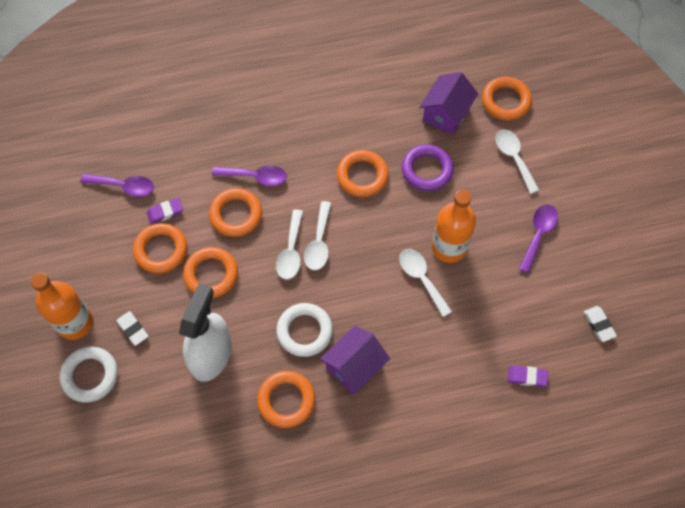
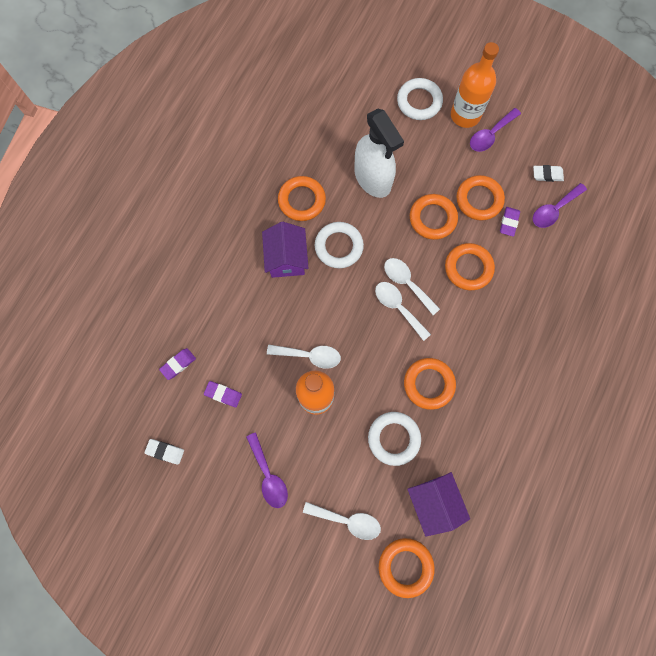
camera: 130 degrees right, 10 degrees up
white eraser [116,311,148,346] -> white eraser moved to [533,165,564,182]
purple spoon [212,165,287,186] -> purple spoon moved to [470,108,521,152]
purple ring [402,144,454,191] -> white ring [368,412,421,466]
none -> purple eraser [204,381,242,407]

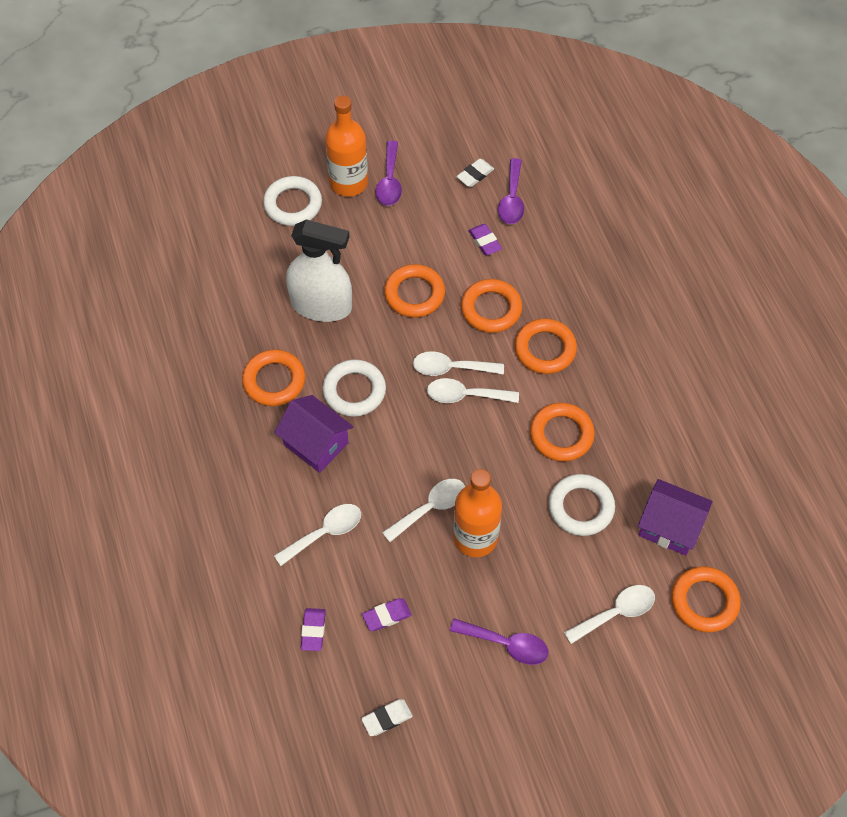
camera: 45 degrees left, 15 degrees down
orange ring [457,175,505,221] -> orange ring moved to [514,319,577,374]
none -> white spoon [274,504,361,566]

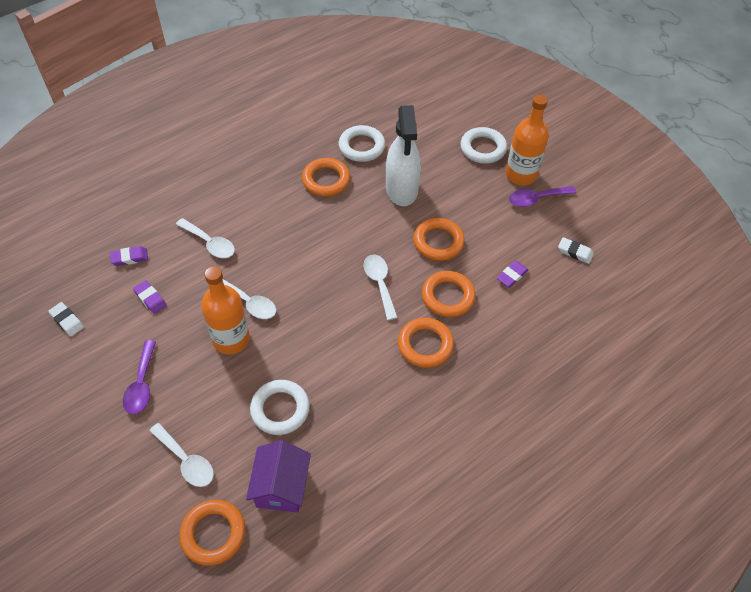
camera: 70 degrees right, 5 degrees down
purple house [274,395,354,473] -> none
white ring [322,359,386,417] -> white ring moved to [339,125,385,162]
white spoon [427,378,519,403] -> none
purple spoon [498,158,524,224] -> none
orange ring [530,403,595,462] -> none

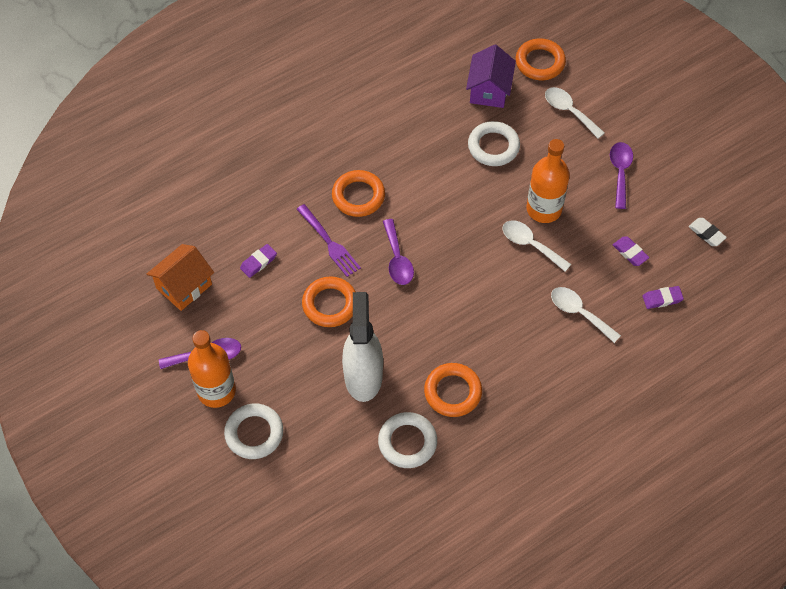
camera: 175 degrees left, 5 degrees up
white spoon [364,255,398,320] -> purple spoon [383,219,414,285]
orange ring [422,271,475,317] -> purple fork [297,204,361,277]
white eraser [558,237,594,264] -> orange house [147,244,214,311]

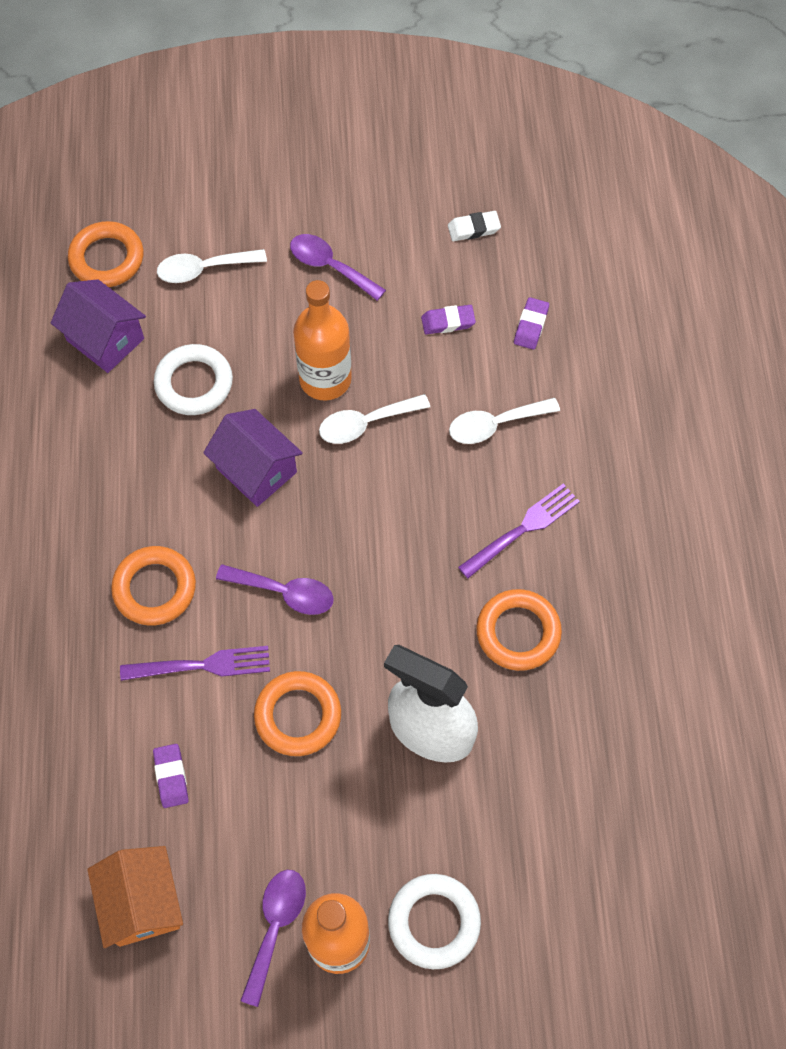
camera: 60 degrees left, 5 degrees up
white ring [378,412,437,468] -> none
none -> purple house [203,409,303,507]
none -> purple fork [458,484,580,579]

